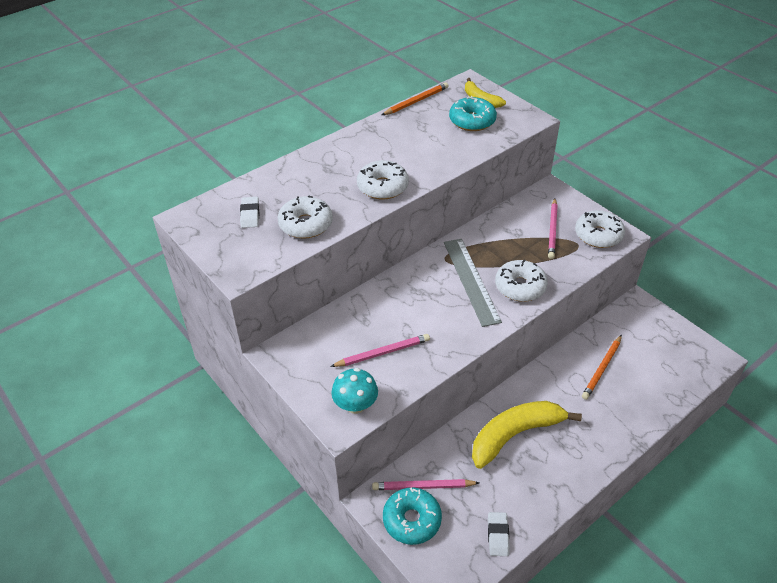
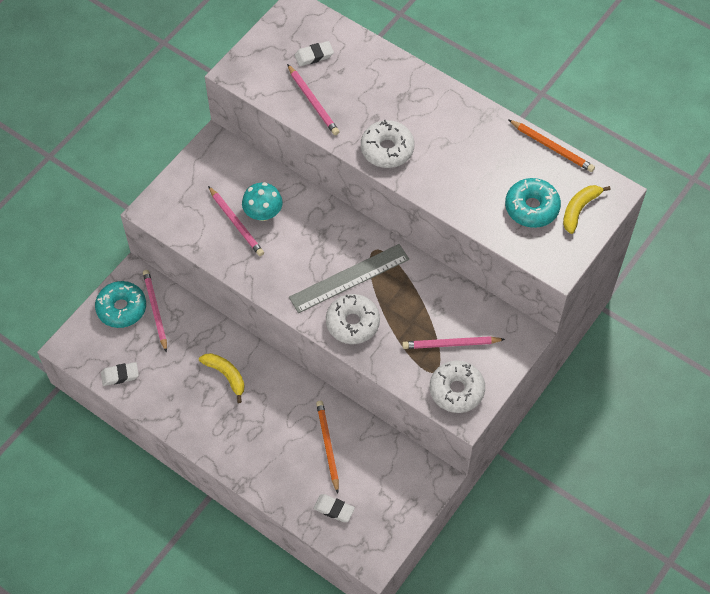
camera: 75 degrees right, 15 degrees up
white donut [277,195,333,239] -> pink pencil [287,64,339,135]
turquoise mushroom [331,368,378,414] -> turquoise mushroom moved to [242,182,283,221]
yellow banana [472,401,582,469] -> yellow banana [199,353,244,403], size x0.55
orange pencil [582,335,622,400] -> orange pencil turned 60 degrees clockwise [316,401,339,493]
none -> white eraser [313,494,355,522]

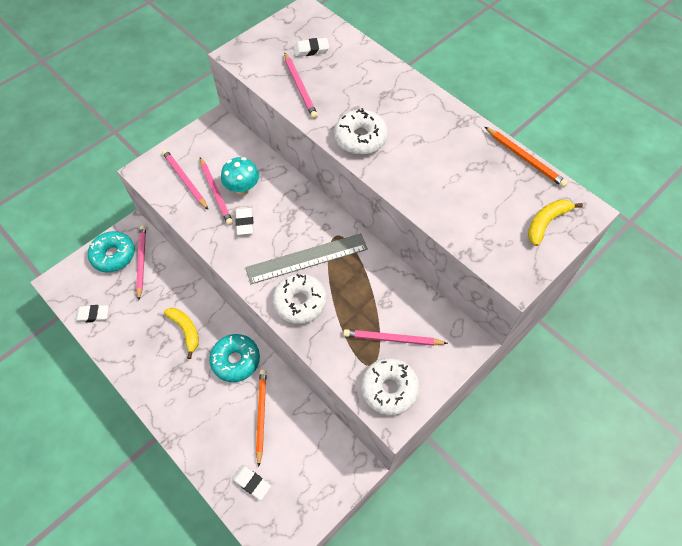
camera: 10 degrees right, 0 degrees up
turquoise donut [505,178,561,228] -> turquoise donut moved to [209,334,260,382]
none -> pink pencil [162,149,208,210]
none -> white eraser [235,207,254,235]

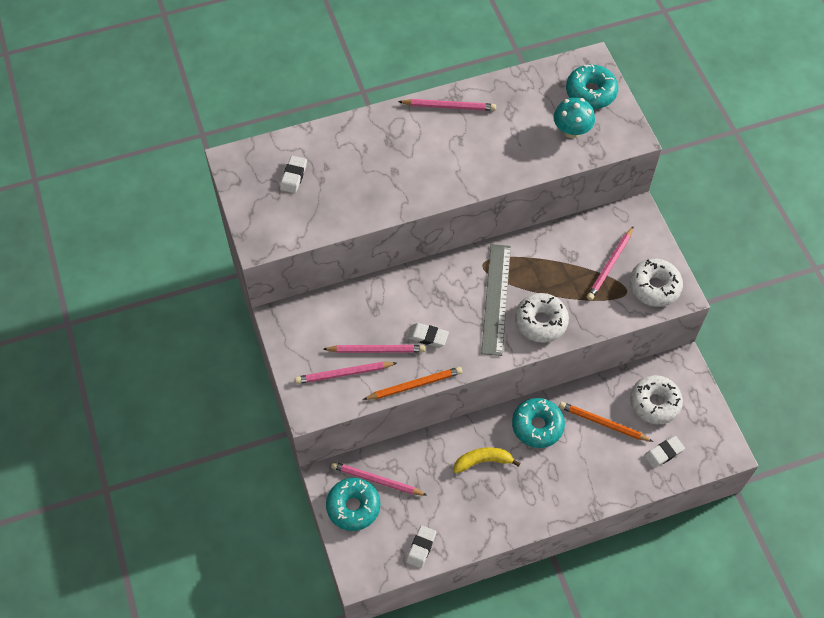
camera: 65 degrees left, 0 degrees up
turquoise mushroom [221,157,259,195] -> turquoise mushroom moved to [554,97,595,138]
pink pencil [284,52,318,119] -> pink pencil moved to [398,99,496,111]
white donut [334,108,388,155] -> white donut moved to [630,375,683,424]
orange pencil [485,127,568,187] -> orange pencil moved to [363,367,462,400]
yellow banana [528,199,583,246] -> turquoise donut [566,64,618,109]

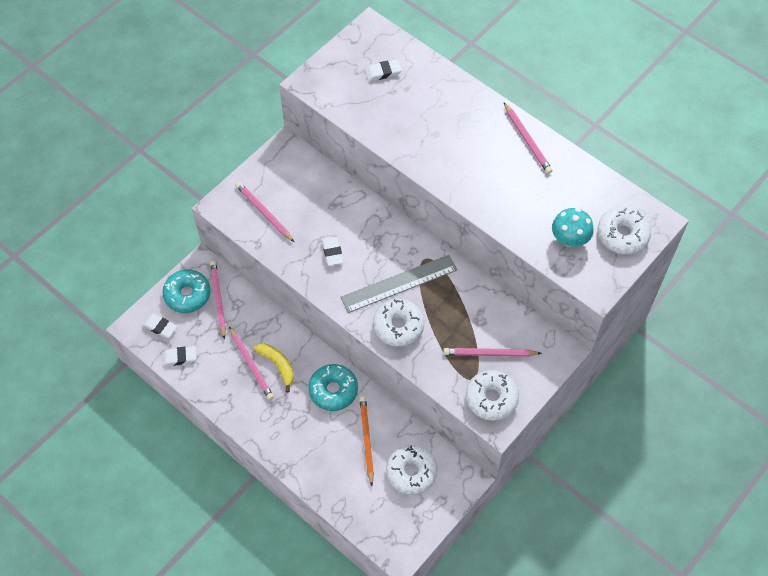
camera: 60 degrees right, 0 degrees up
pink pencil [323,345,425,353] -> pink pencil moved to [229,326,274,400]
orange pencil [363,367,462,400] -> none
turquoise donut [566,64,618,109] -> white donut [597,207,651,255]
white eraser [644,436,685,469] -> white eraser moved to [143,313,177,338]

